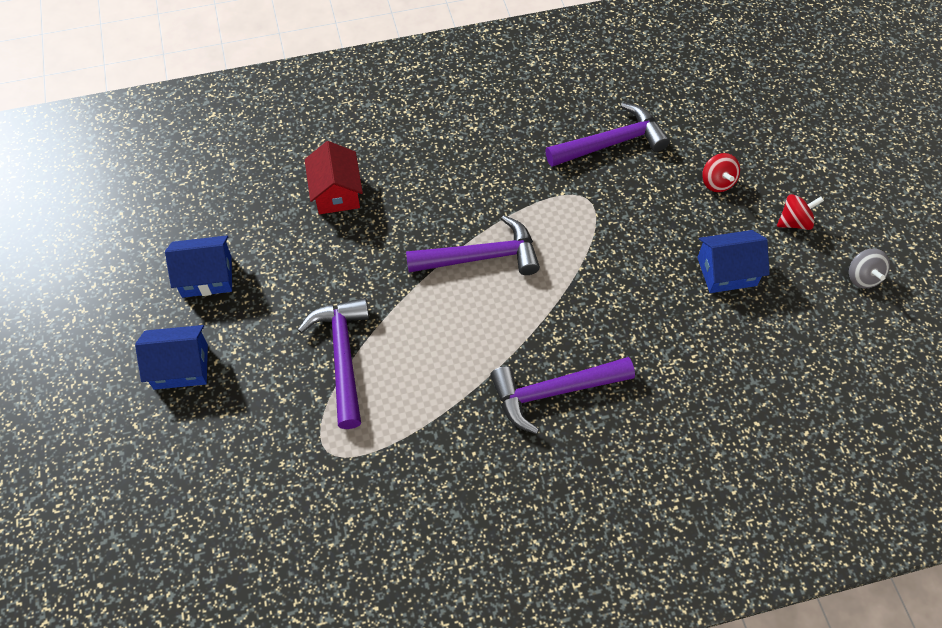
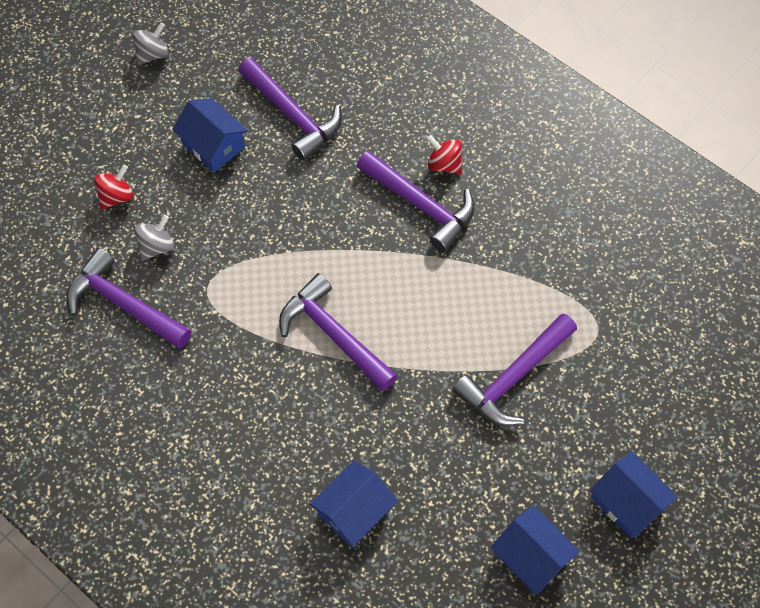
camera: 125 degrees left, 5 degrees up
red house [305,141,363,214] -> blue house [310,460,398,547]
red spinning top [777,194,824,230] -> red spinning top moved to [427,135,462,175]
none -> grey spinning top [135,215,174,261]
none -> purple hammer [238,57,342,161]

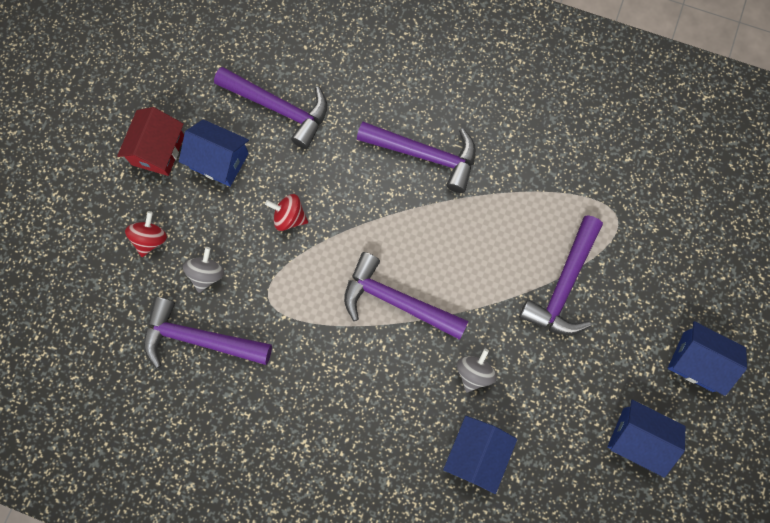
camera: 20 degrees left, 10 degrees up
grey spinning top [133,23,168,65] -> grey spinning top moved to [457,349,497,393]
red spinning top [427,135,462,175] -> red spinning top moved to [265,194,308,231]
none -> red house [117,107,184,176]

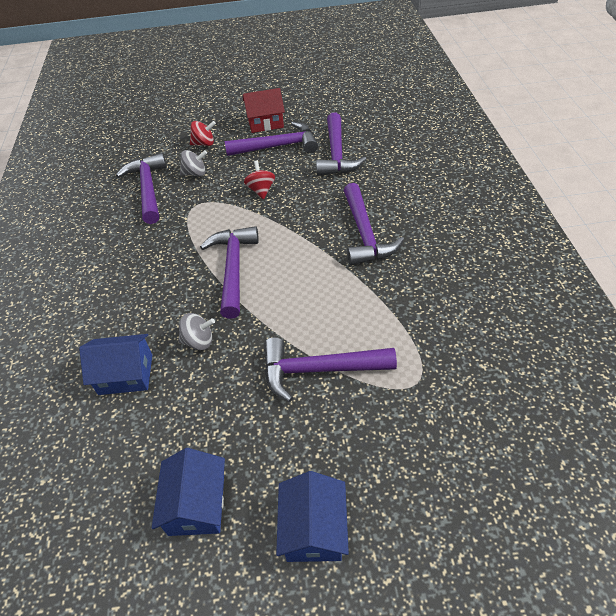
camera: 65 degrees right, 25 degrees down
blue house [179,119,249,187] -> purple hammer [225,122,318,156]

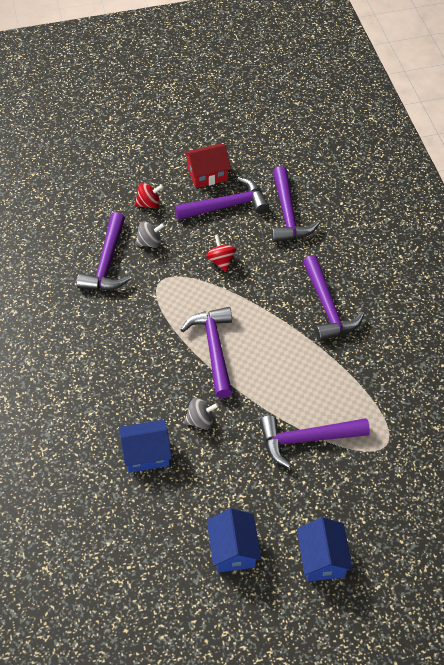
camera: 10 degrees left, 5 degrees up
purple hammer [116,153,167,224] -> purple hammer turned 150 degrees counterclockwise [77,212,130,290]

